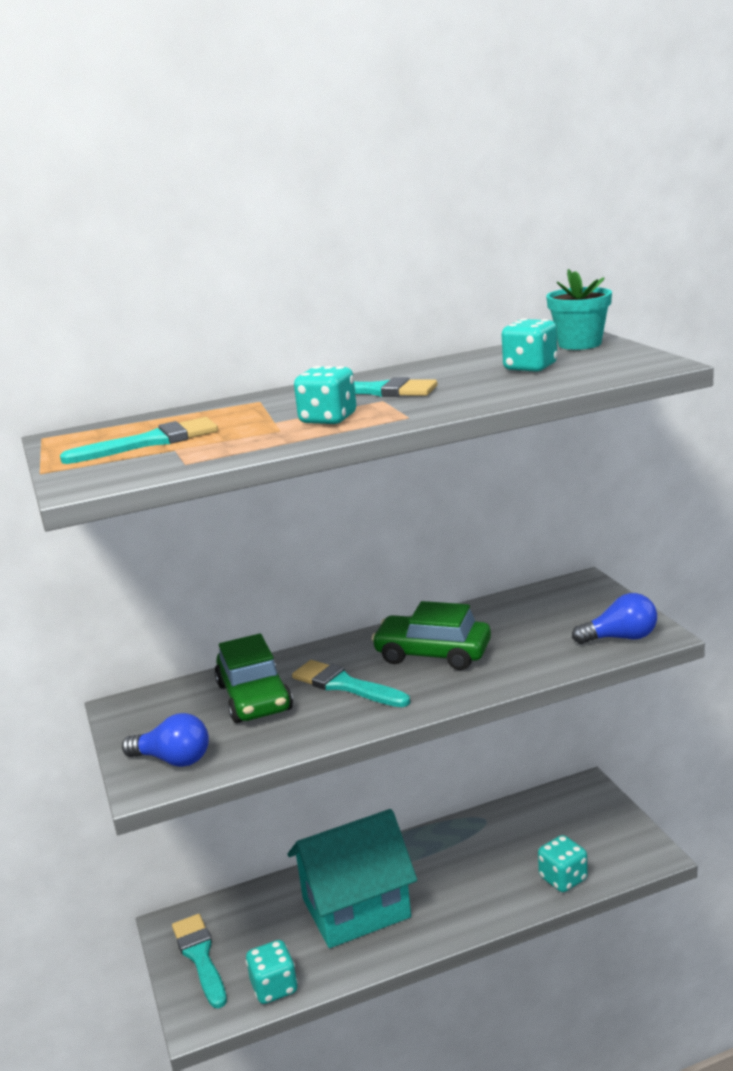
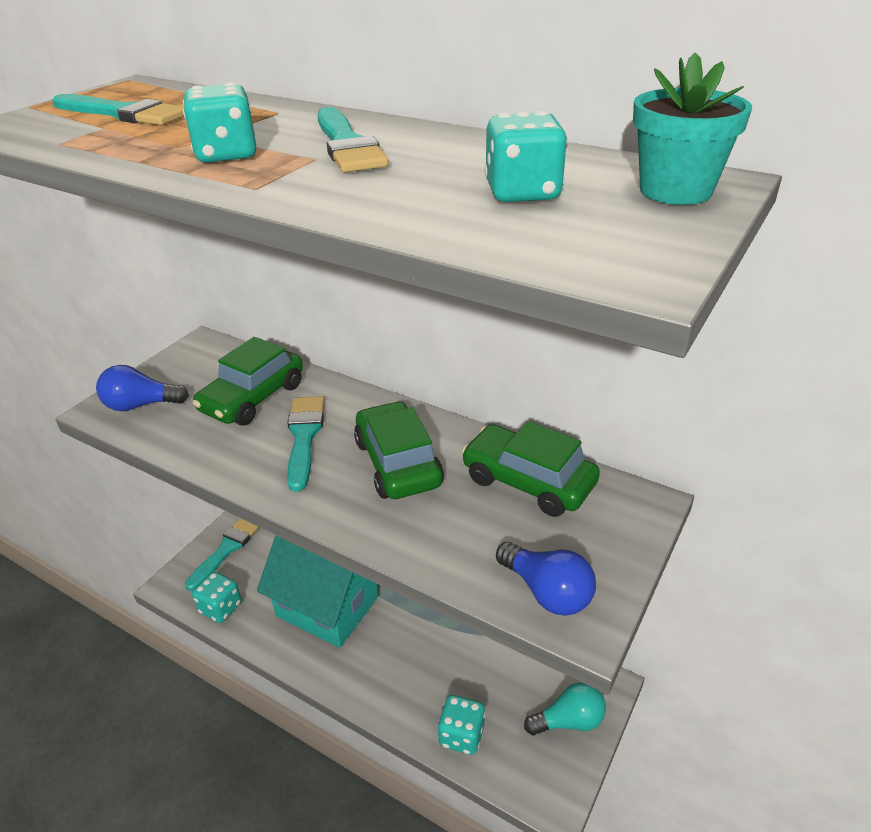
camera: 50 degrees right, 15 degrees up
blue light bulb [122,713,209,767] -> blue light bulb turned 105 degrees clockwise [96,365,189,411]
none -> green car [462,421,600,517]
none -> turquoise light bulb [524,682,606,735]

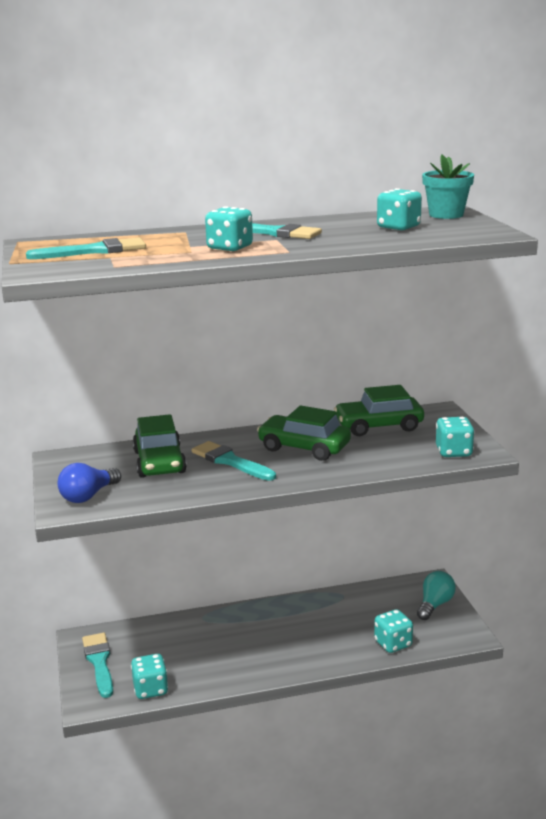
camera: 45 degrees left, 15 degrees down
turquoise house [257,535,378,648] -> none
blue light bulb [496,542,596,616] -> turquoise dice [436,417,475,457]

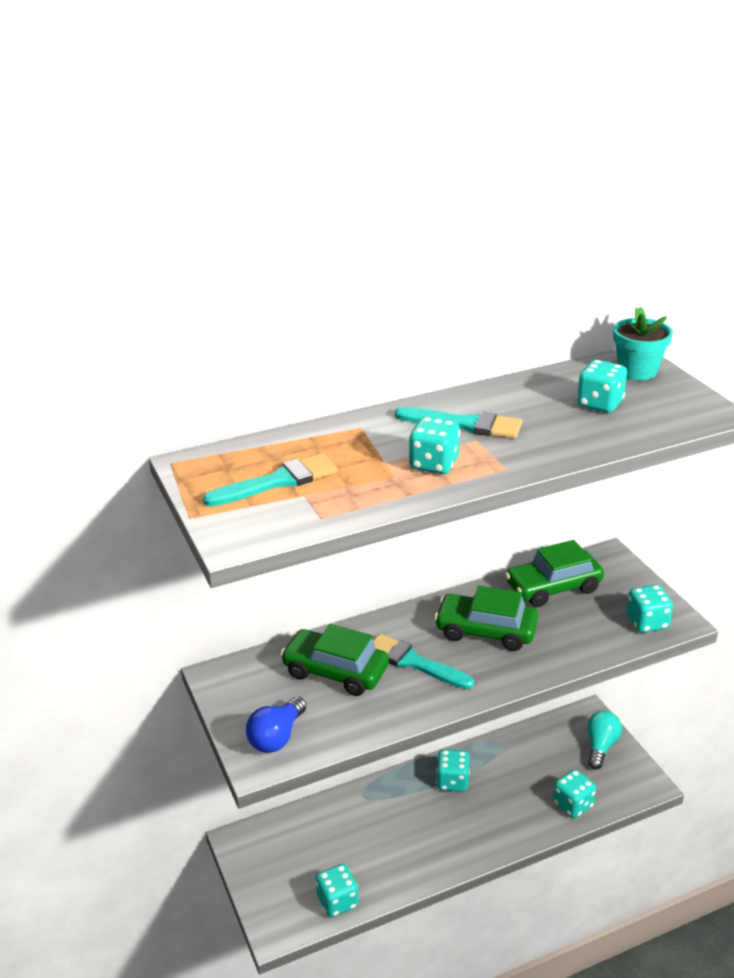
camera: 10 degrees left, 10 degrees up
turquoise brush [82,633,113,698] -> none
green car [133,414,187,478] -> green car turned 135 degrees clockwise [280,624,389,696]
none -> turquoise dice [436,749,470,792]

